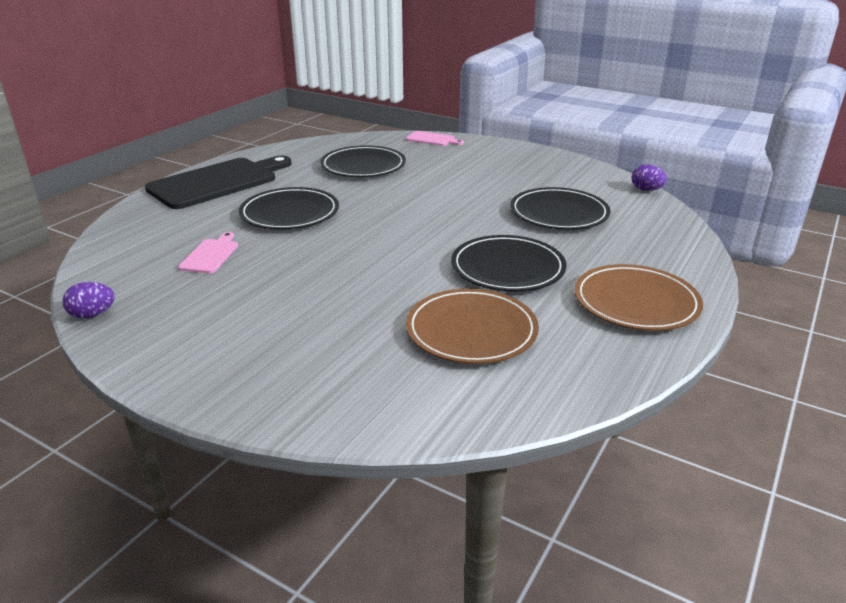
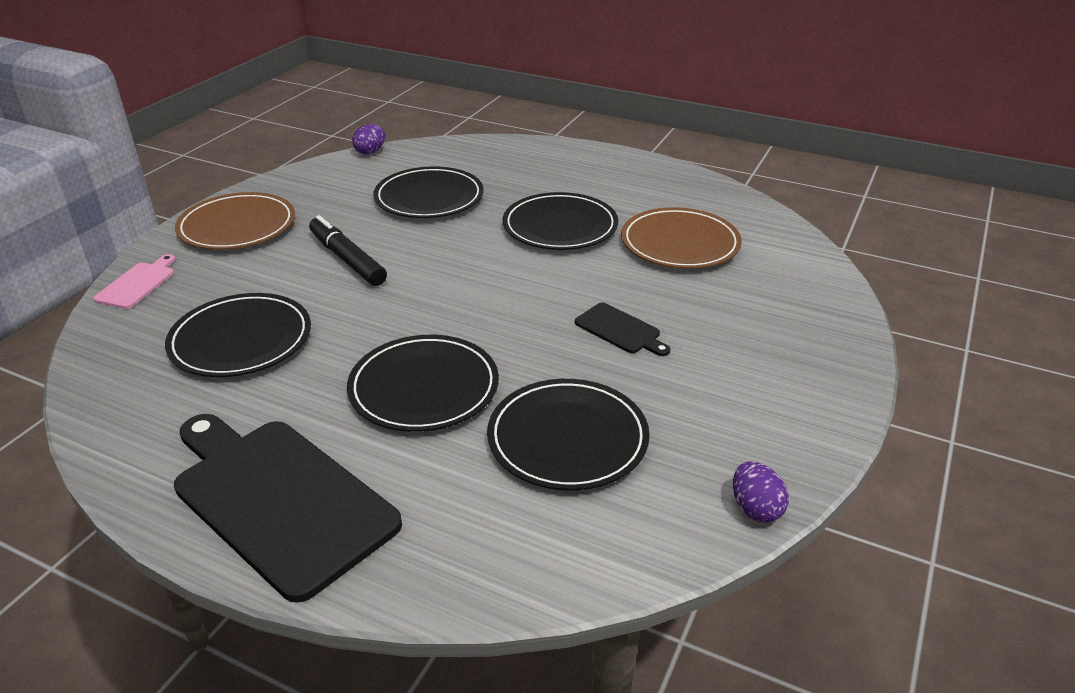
camera: 95 degrees left, 5 degrees up
pink cutting board [178,232,238,273] -> black plate [487,379,650,490]
brown plate [574,264,703,331] -> brown plate moved to [175,192,295,250]
none -> black marker [309,215,387,286]
none -> black cutting board [575,303,670,356]

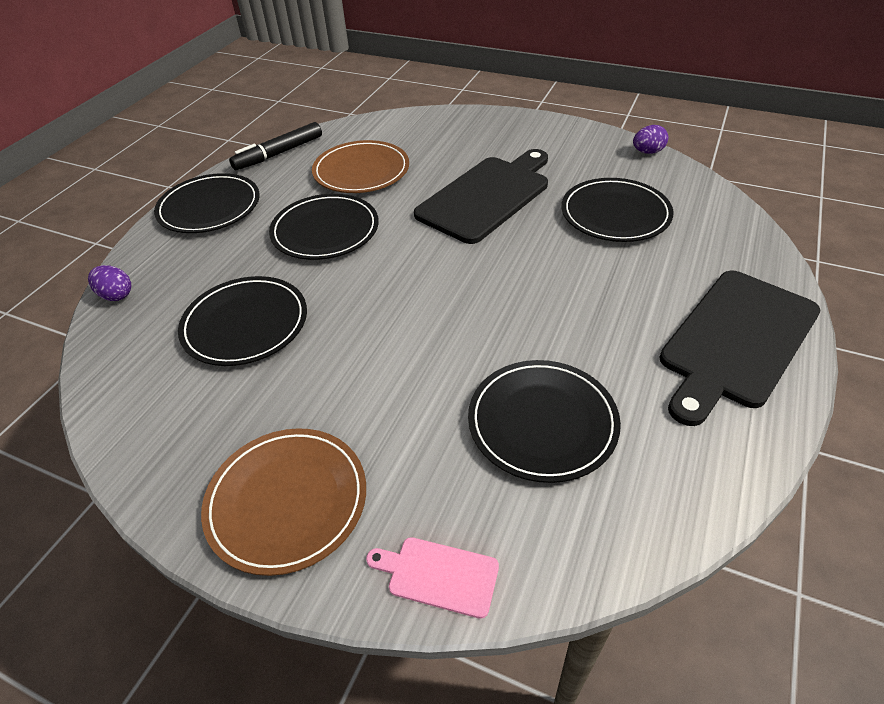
camera: 90 degrees left, 10 degrees up
black marker [309,215,387,286] -> black marker moved to [229,122,322,170]
black plate [347,335,499,432] -> black plate moved to [154,173,260,233]
purple egg [352,124,385,155] -> purple egg moved to [88,265,132,301]
black cutting board [575,303,670,356] -> black cutting board [414,149,548,244], size x2.21

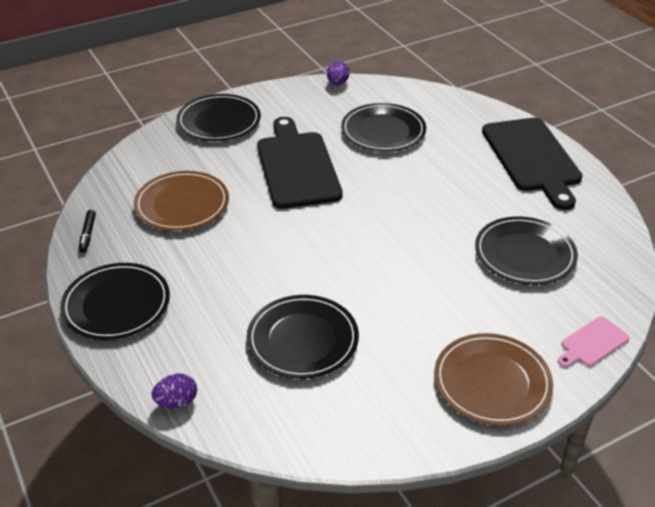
camera: 55 degrees left, 5 degrees down
black marker [229,122,322,170] -> black marker [79,210,96,253], size x0.55
black plate [269,194,379,260] -> black plate moved to [176,94,261,141]

